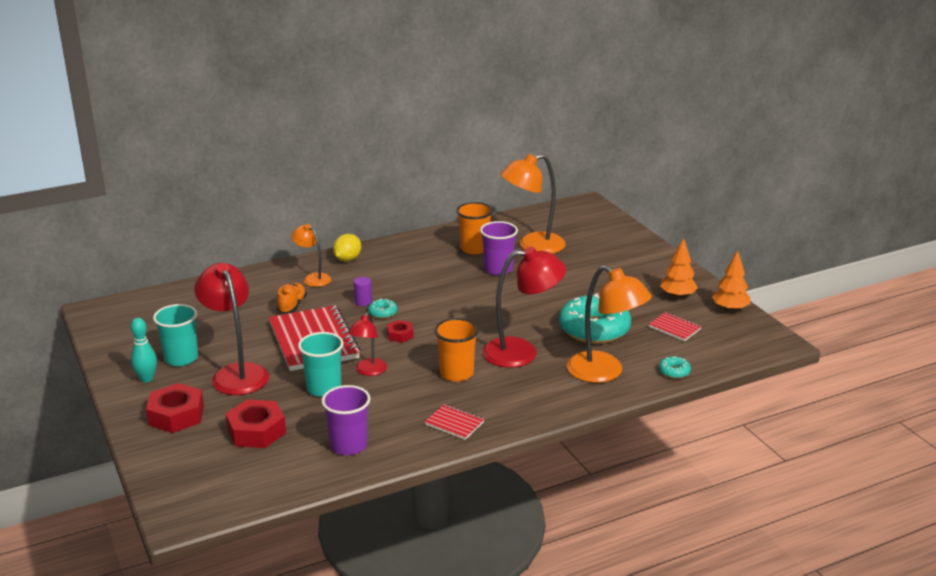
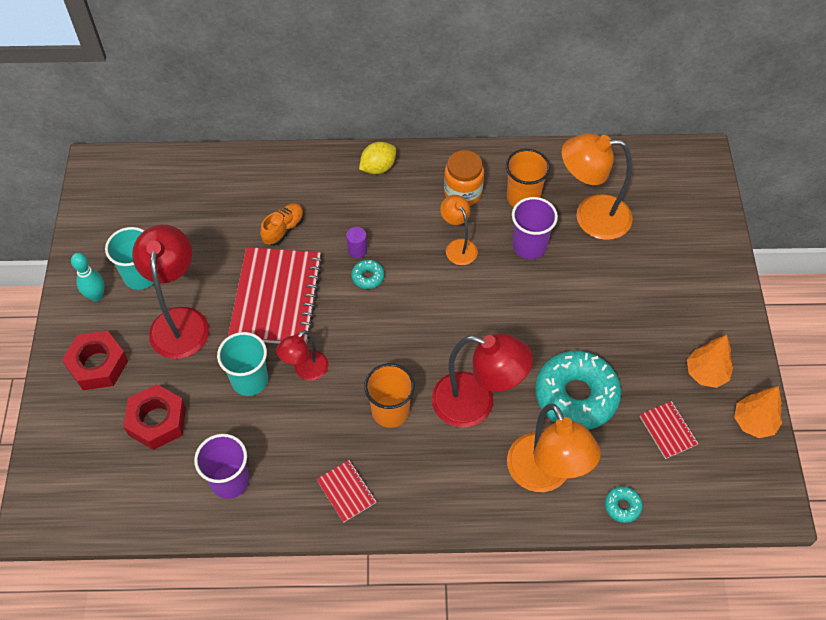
camera: 25 degrees right, 30 degrees up
orange lamp [291,224,331,287] -> orange lamp moved to [440,195,478,265]
red nut [387,320,414,343] -> none
none -> orange jar [444,150,484,206]

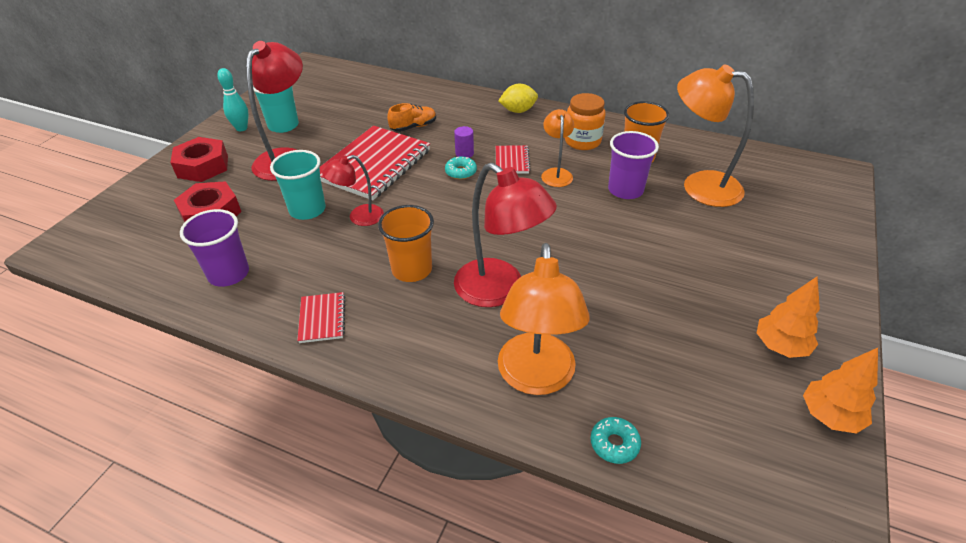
camera: 25 degrees right, 15 degrees down
turquoise donut [535,350,621,430] -> none
red notebook [639,401,699,459] -> red notebook moved to [496,146,531,174]

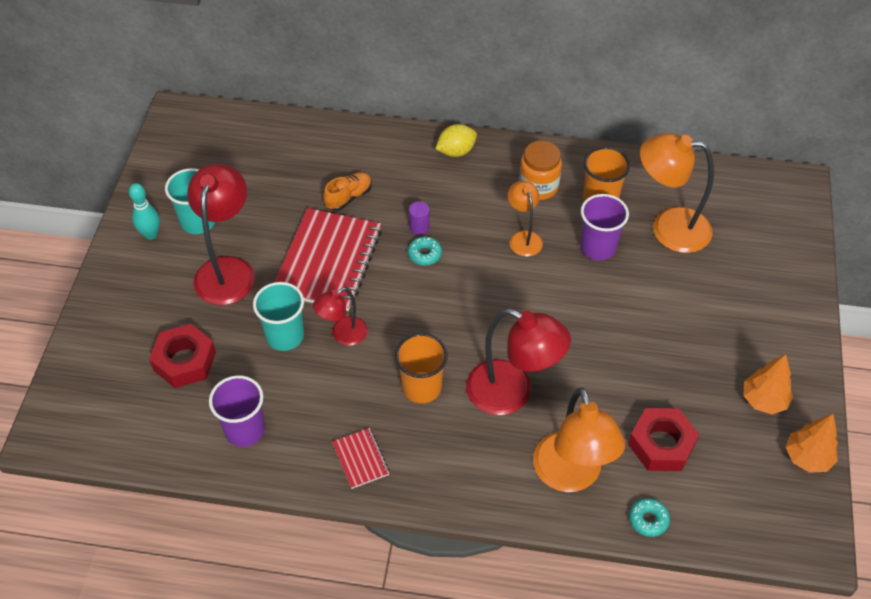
camera: 15 degrees left, 10 degrees up
red nut [170,137,228,182] -> red nut moved to [628,408,699,471]
red notebook [496,146,531,174] -> none

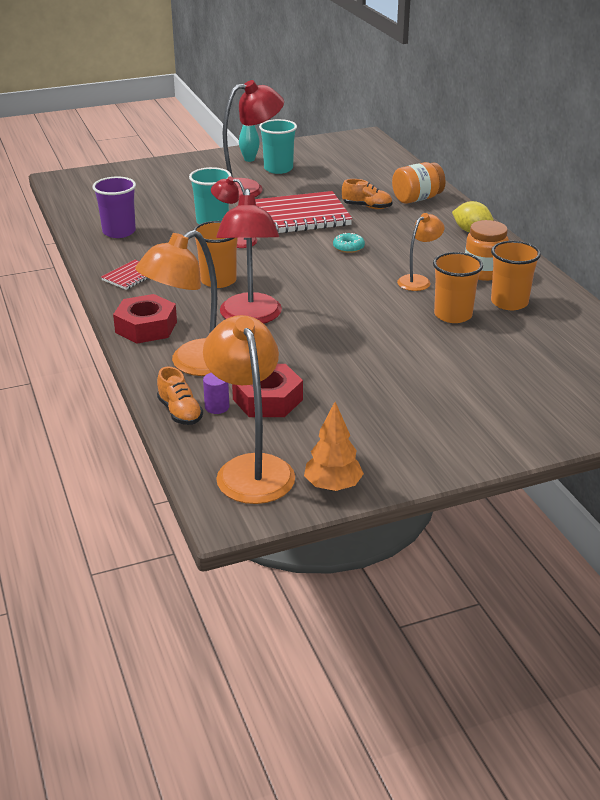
camera: 60 degrees right, 20 degrees down
red nut [149,324,216,388] -> red nut moved to [113,294,177,343]
purple cylinder [409,201,430,235] -> purple cylinder moved to [203,373,229,414]
purple cup [580,194,629,261] -> orange cup [433,252,483,323]
turquoise donut [629,498,670,537] -> orange shoe [157,366,203,425]
orange lamp [640,133,714,253] -> orange lamp moved to [203,315,295,504]
orange tree [744,354,793,414] -> none
none -> orange jar [392,162,446,204]

